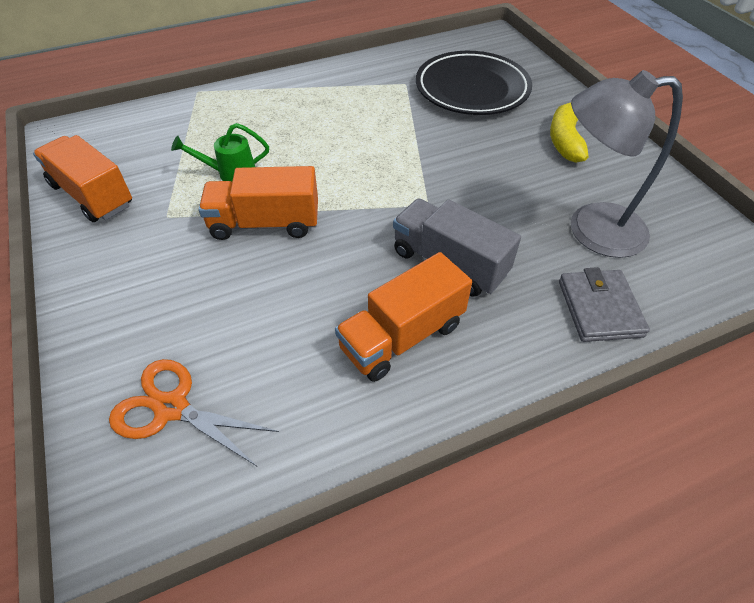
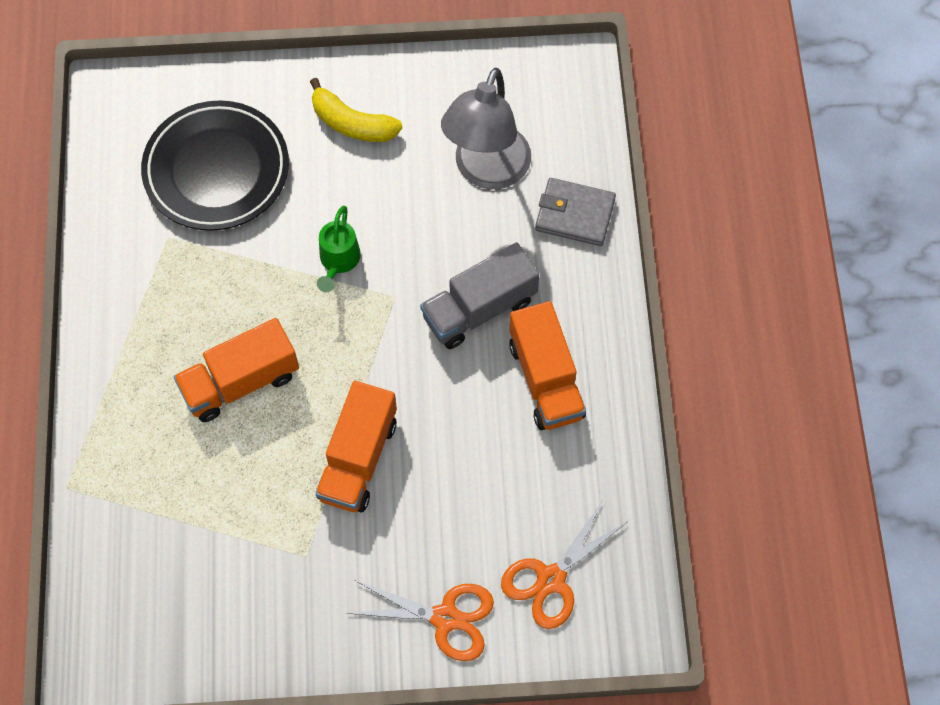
camera: 70 degrees left, 15 degrees up
orange truck [33,135,132,222] -> orange truck moved to [174,318,299,422]
green watering can [171,123,269,181] -> green watering can moved to [317,206,361,292]
none -> orange scissors [347,581,494,661]

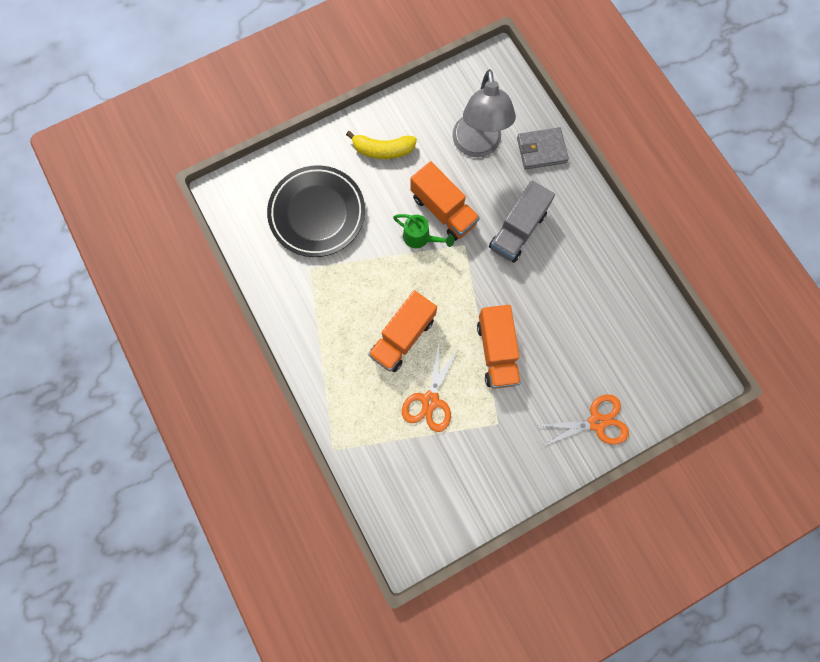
camera: 25 degrees left, 10 degrees up
green watering can [317,206,361,292] -> green watering can turned 45 degrees counterclockwise [393,214,454,248]
orange scissors [501,502,627,629] -> orange scissors moved to [402,343,459,432]
orange truck [509,301,586,430] -> orange truck moved to [410,161,480,241]

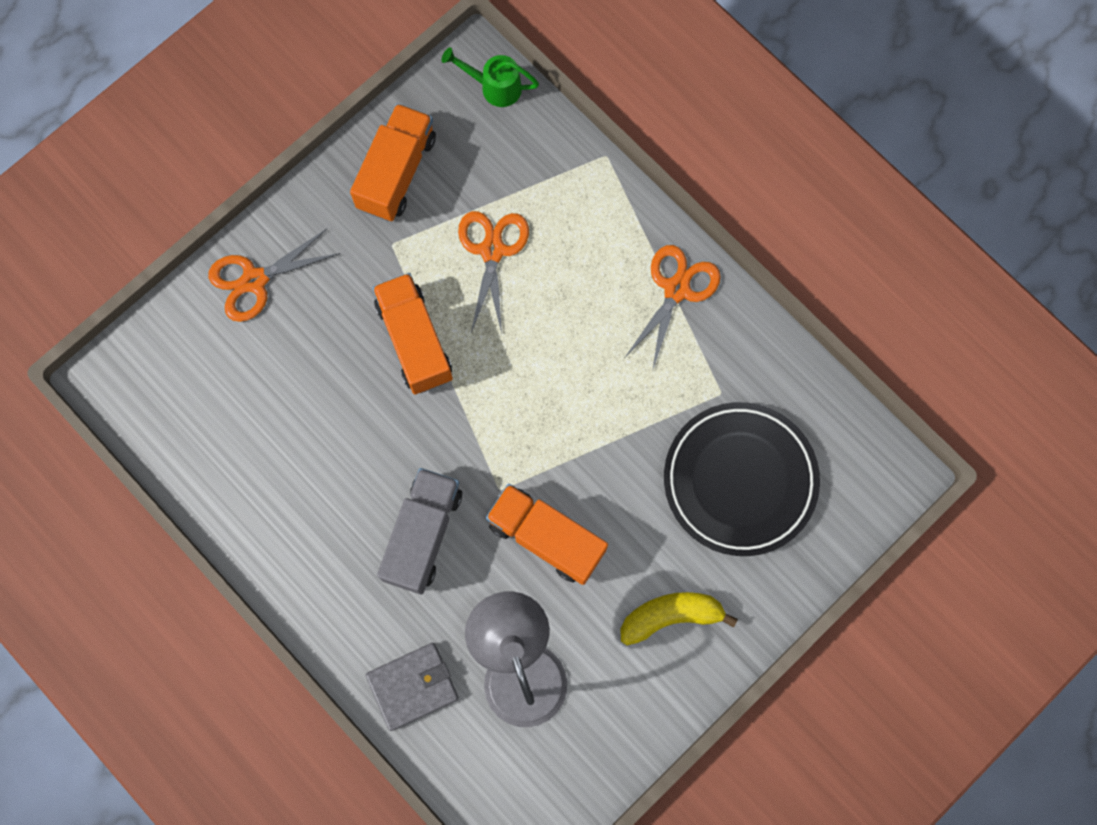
camera: 165 degrees right, 0 degrees up
orange truck [368,290,437,372] -> orange truck moved to [350,104,436,221]
green watering can [393,214,454,248] -> green watering can moved to [441,47,539,107]
none -> orange scissors [625,245,721,371]

